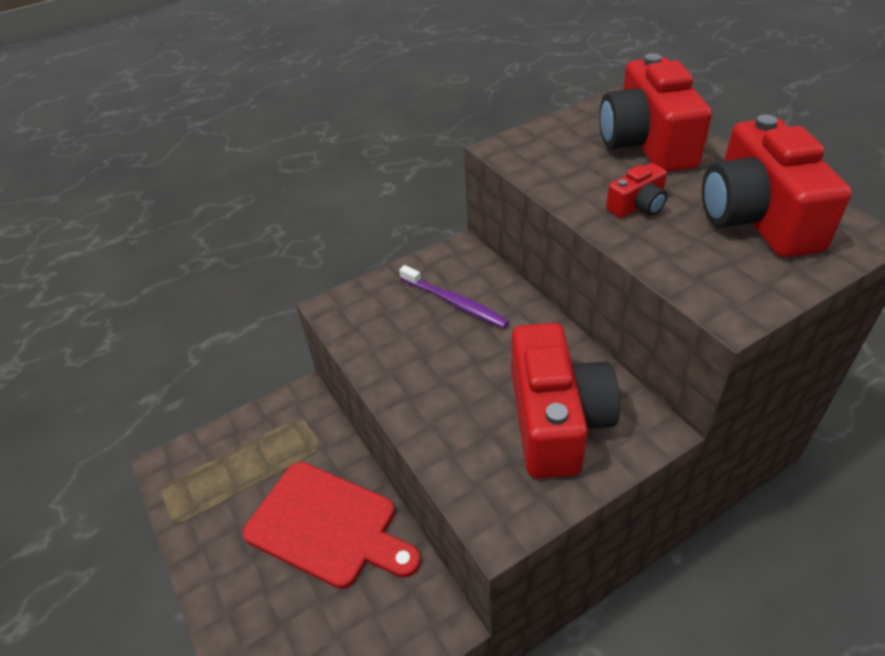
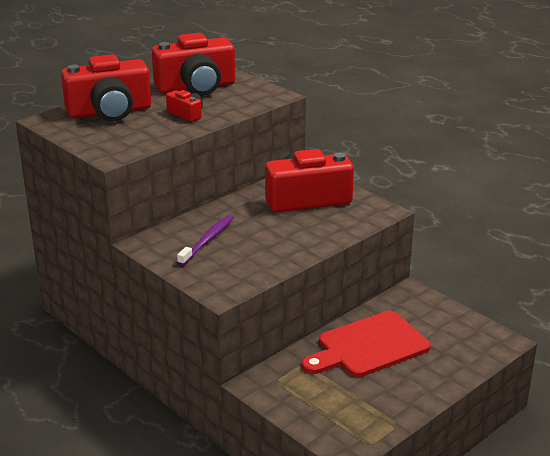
camera: 105 degrees left, 15 degrees down
red cutting board [243,462,421,589] -> red cutting board turned 135 degrees counterclockwise [302,311,431,377]

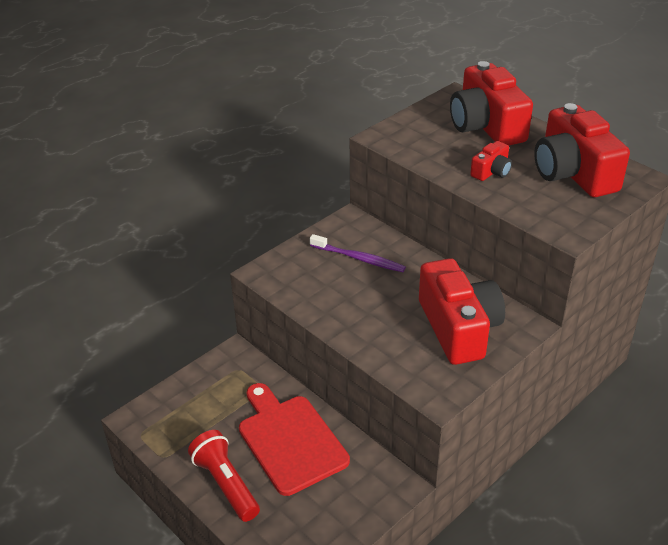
camera: 90 degrees right, 10 degrees up
none -> red flashlight [188,430,260,522]

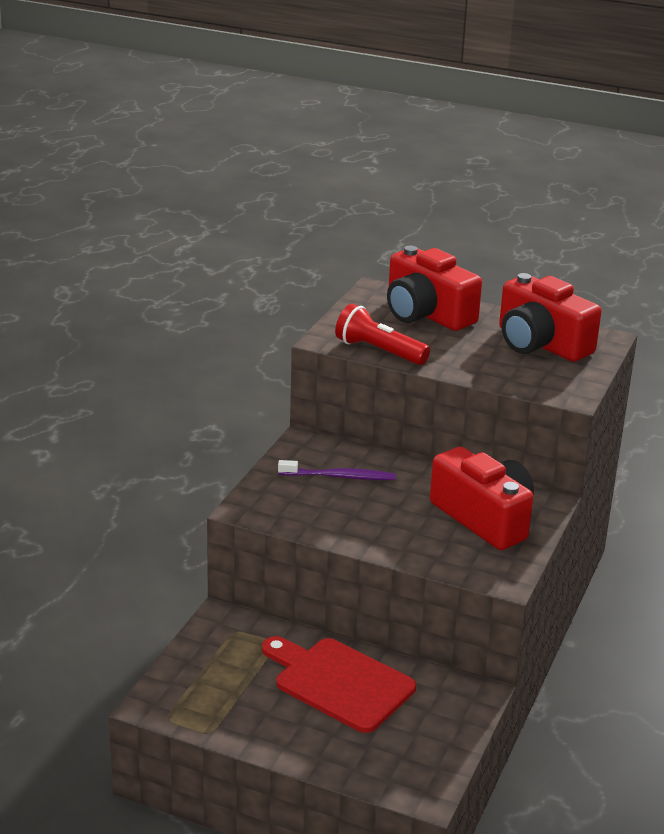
camera: 25 degrees left, 10 degrees down
red flashlight [188,430,260,522] -> red flashlight moved to [335,304,430,365]
red camera [470,141,512,181] -> none

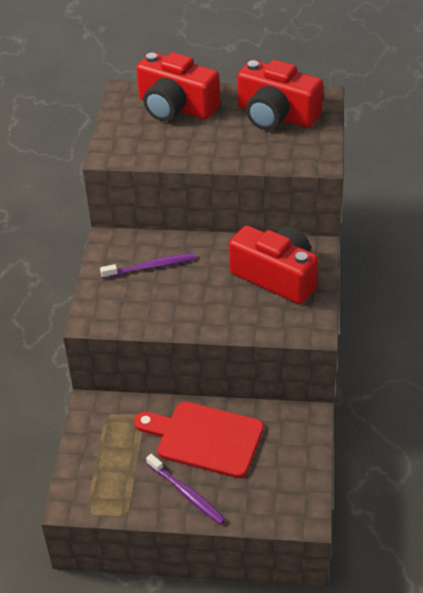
camera: 15 degrees left, 15 degrees up
red flashlight [335,304,430,365] -> none
none -> purple toothbrush [146,454,226,525]

